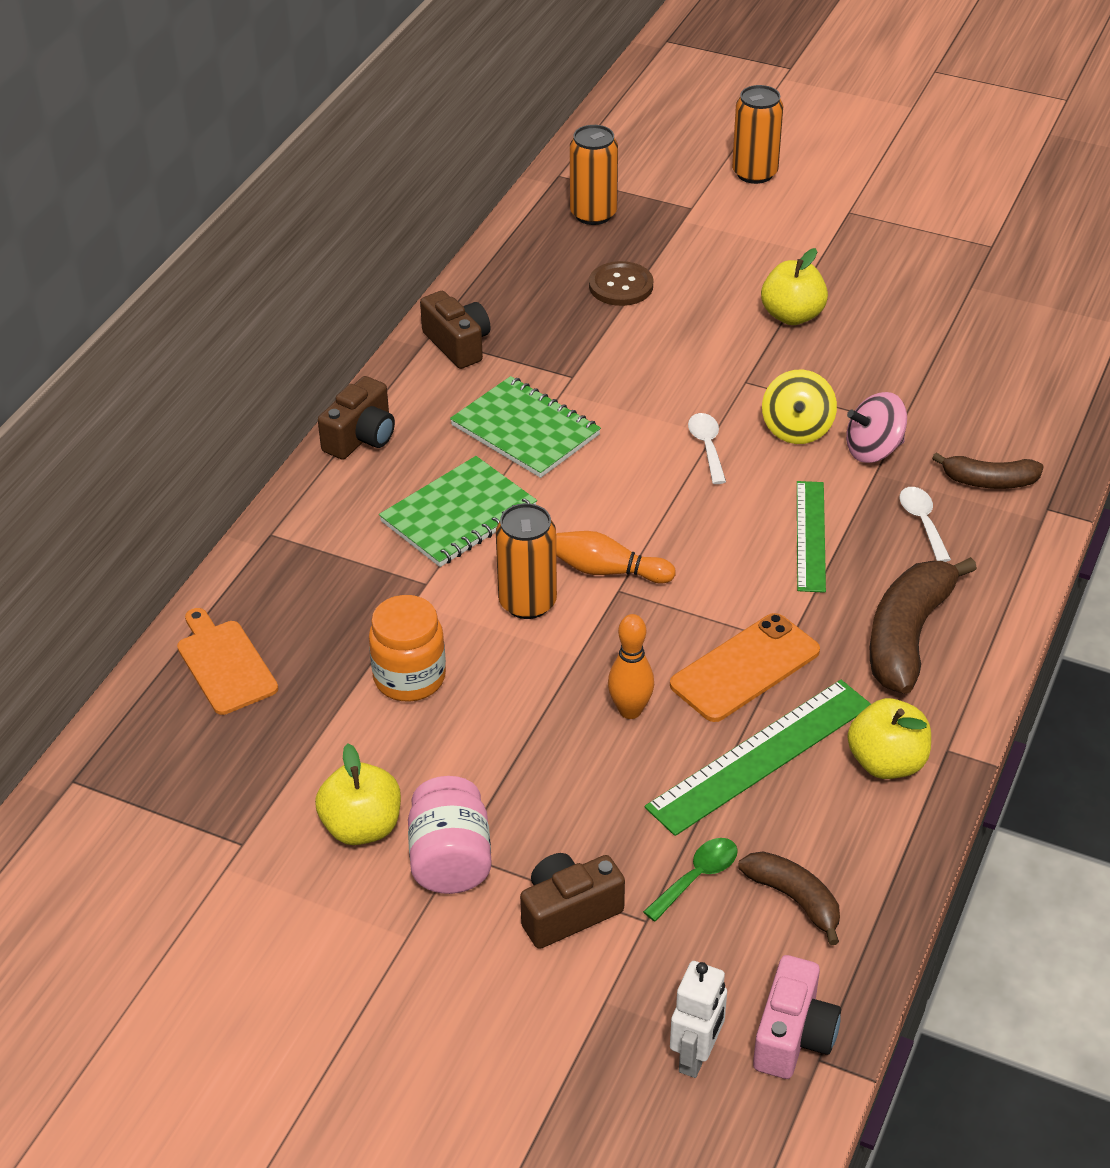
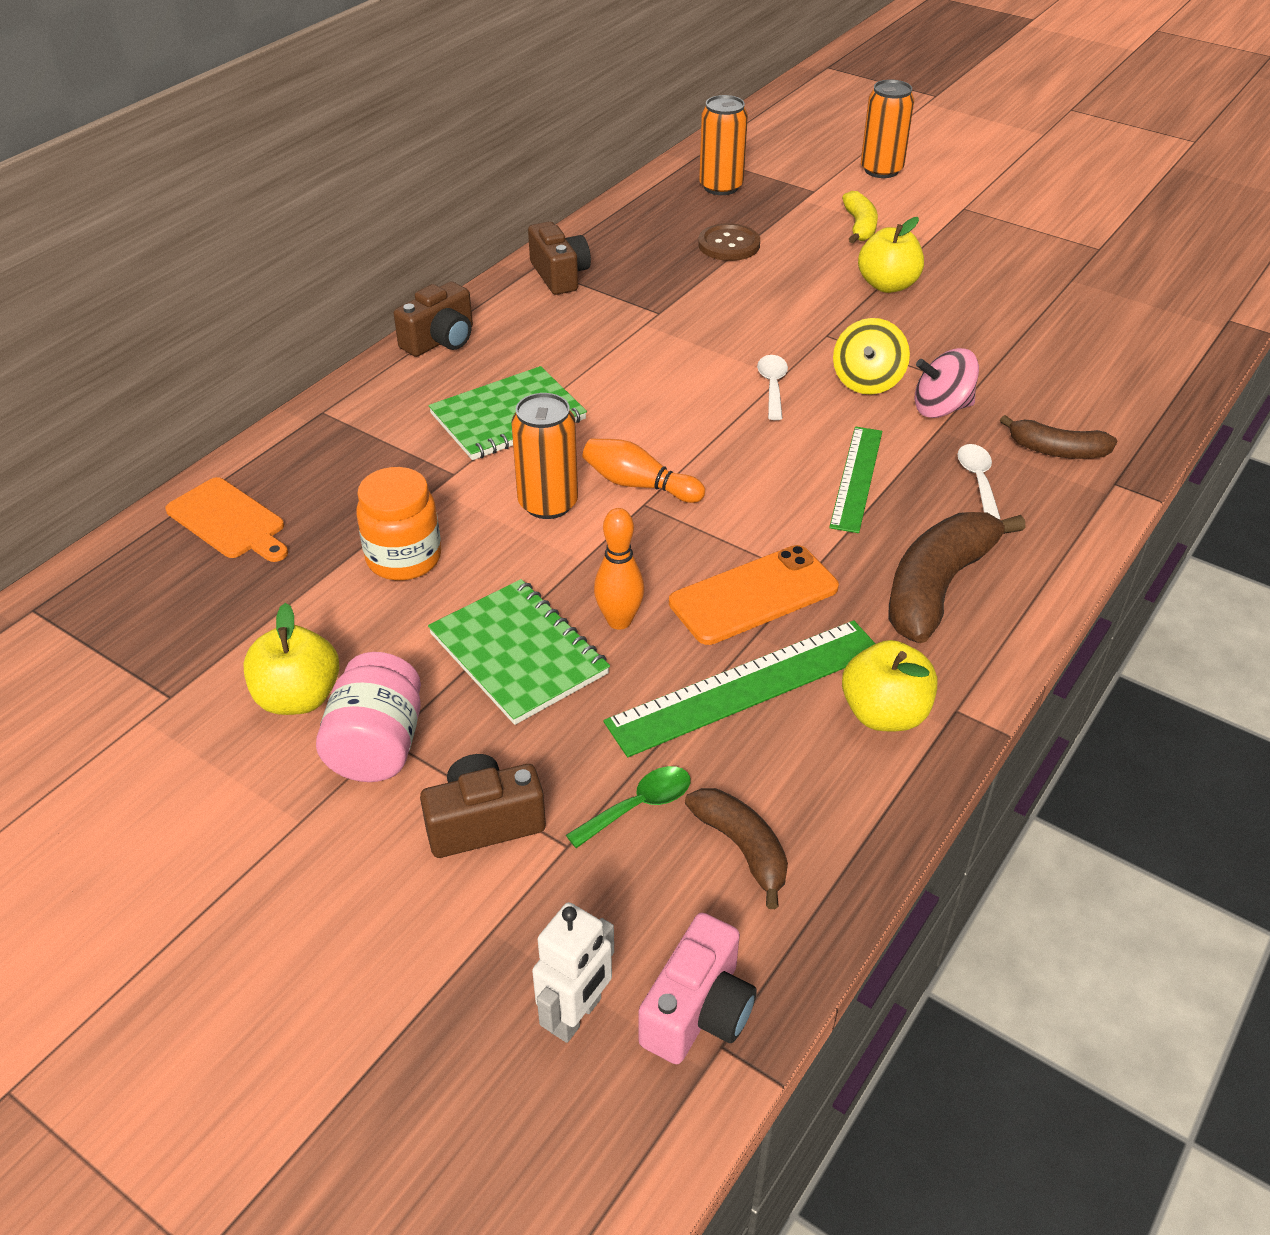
camera: 10 degrees right, 0 degrees up
orange cutting board [177,608,278,715] -> orange cutting board turned 150 degrees clockwise [165,477,288,562]
green notebook [450,376,601,478] -> green notebook moved to [428,579,610,725]
none -> yellow banana [842,191,878,243]

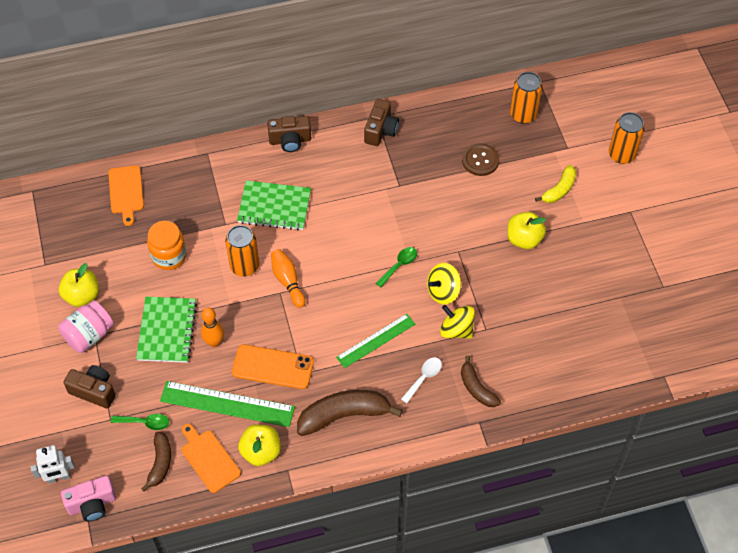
camera: 40 degrees right, 15 degrees up
white spoon [757,355,788,420] -> green spoon [376,247,417,287]
pink spinning top [915,348,979,418] -> yellow spinning top [440,305,475,339]
none -> orange cutting board [181,424,241,493]

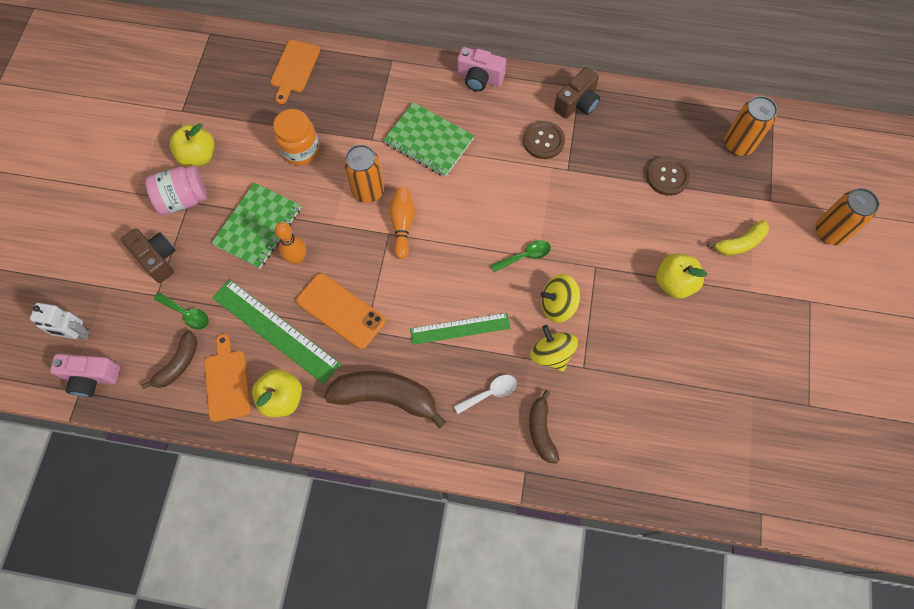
camera: 25 degrees right, 10 degrees up
brown camera [267,116,311,152] -> pink camera [457,47,506,91]
none -> brown button [523,121,565,159]

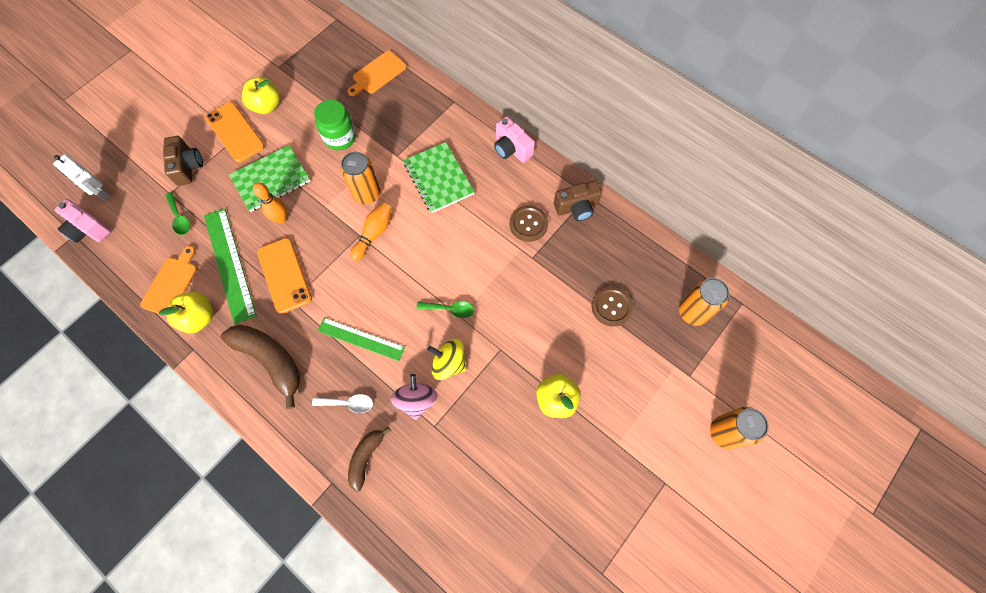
camera: 30 degrees right, 0 degrees up
brown banana [141,330,197,389] -> none
pink jar [145,165,207,215] -> orange phone [205,102,265,163]
orange jar [273,109,319,165] -> green jar [314,100,356,150]
yellow spinning top [530,325,578,371] -> pink spinning top [391,374,438,420]
yellow banana [707,220,769,256] -> none

